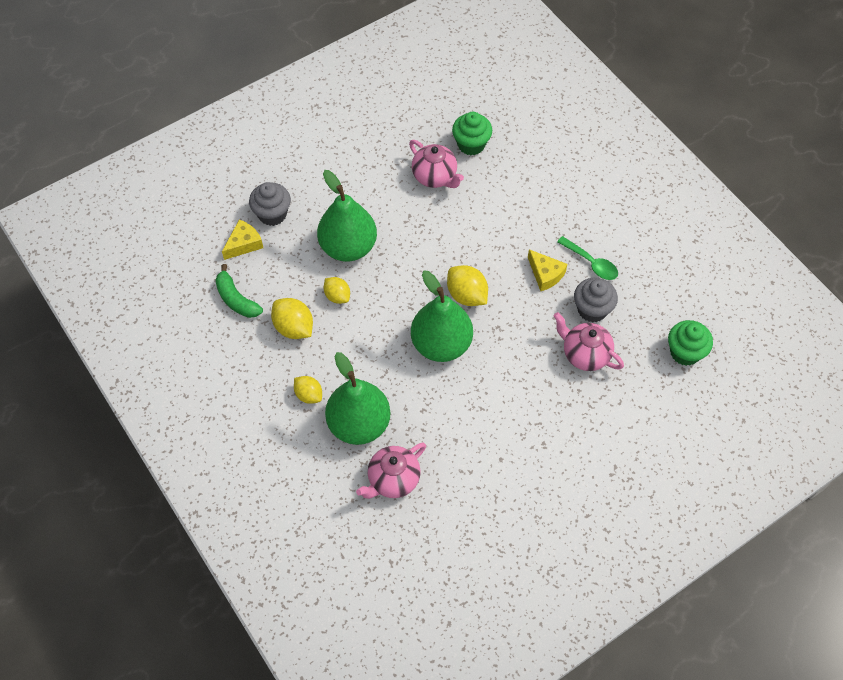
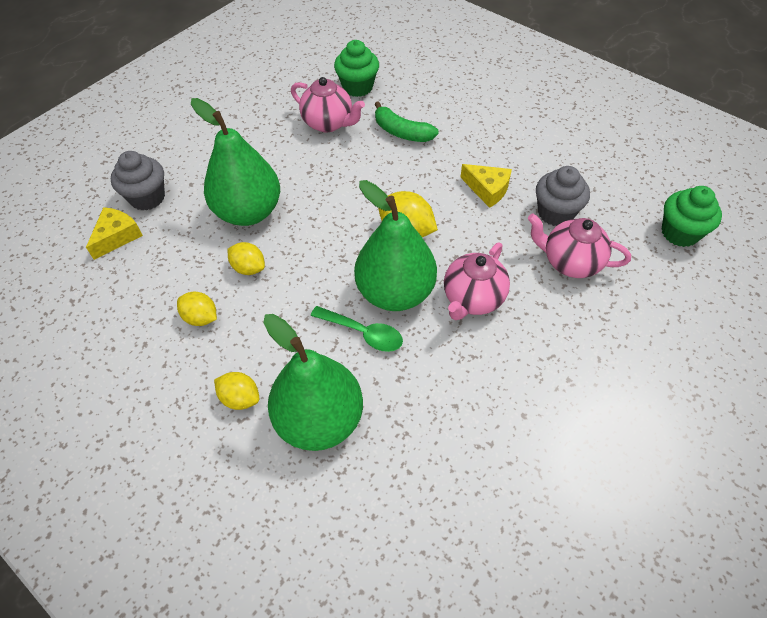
camera: 15 degrees left, 5 degrees down
green banana [215,264,263,318] -> green banana moved to [374,101,439,142]
yellow lemon [271,298,313,339] -> yellow lemon [177,292,217,326], size x0.66
pink teapot [356,442,426,499] -> pink teapot moved to [444,243,510,320]
green spoon [557,236,618,280] -> green spoon moved to [311,306,403,352]

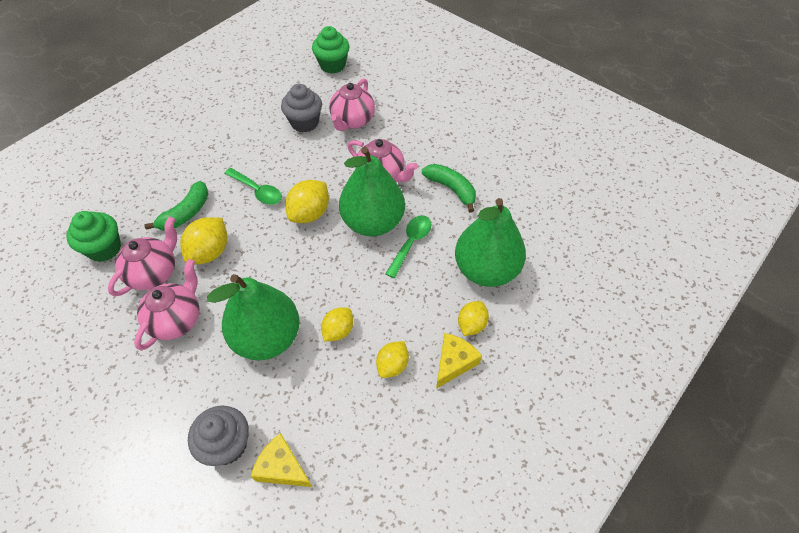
camera: 90 degrees left, 0 degrees up
yellow cheese [460,164,512,208] -> yellow cheese moved to [436,333,482,389]
none -> pink teapot [134,259,199,350]
none -> yellow lemon [180,217,227,264]
none -> green spoon [224,168,282,205]
none -> green banana [422,164,476,212]

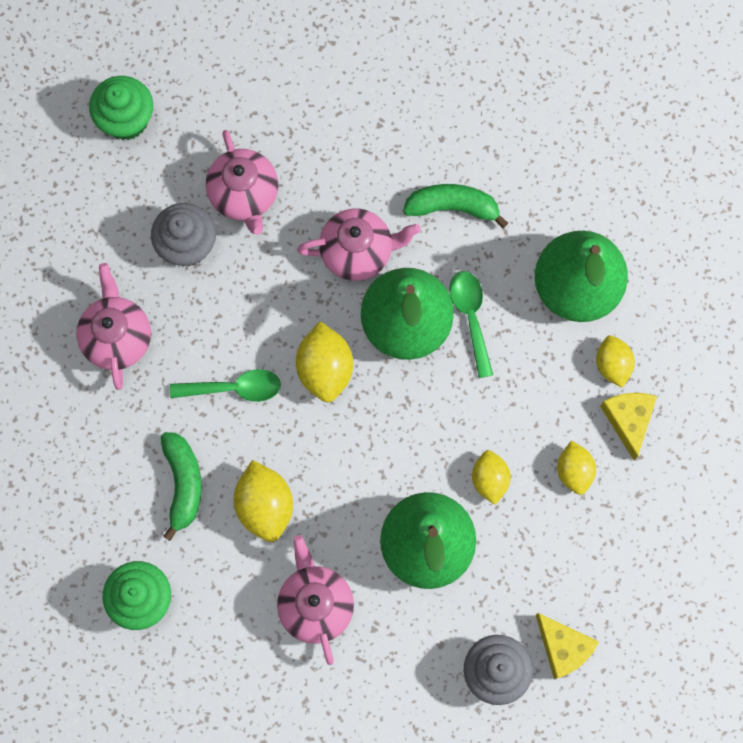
camera: 40 degrees left, 20 degrees up
pink teapot [108,216,177,297] -> pink teapot moved to [76,263,151,390]
yellow cheese [251,433,312,487] -> yellow cheese turned 120 degrees counterclockwise [536,613,599,680]

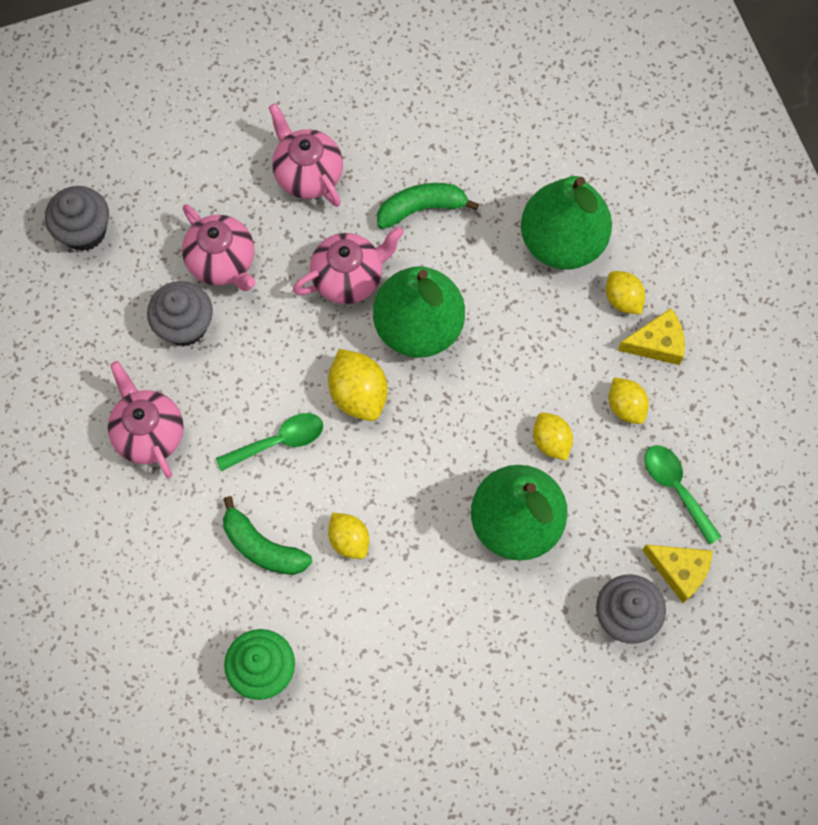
camera: 20 degrees left, 5 degrees down
green cupcake [89,76,153,140] -> grey cupcake [45,186,109,251]
green banana [161,432,202,541] -> green banana turned 150 degrees clockwise [223,496,312,575]
yellow lemon [234,460,293,542] -> yellow lemon [328,513,369,559], size x0.66
pink teapot [277,535,354,665] -> pink teapot moved to [268,103,343,207]
green spoon [449,271,493,378] -> green spoon moved to [645,445,721,545]
yellow cheese [600,393,657,461] -> yellow cheese turned 105 degrees clockwise [618,308,685,365]

